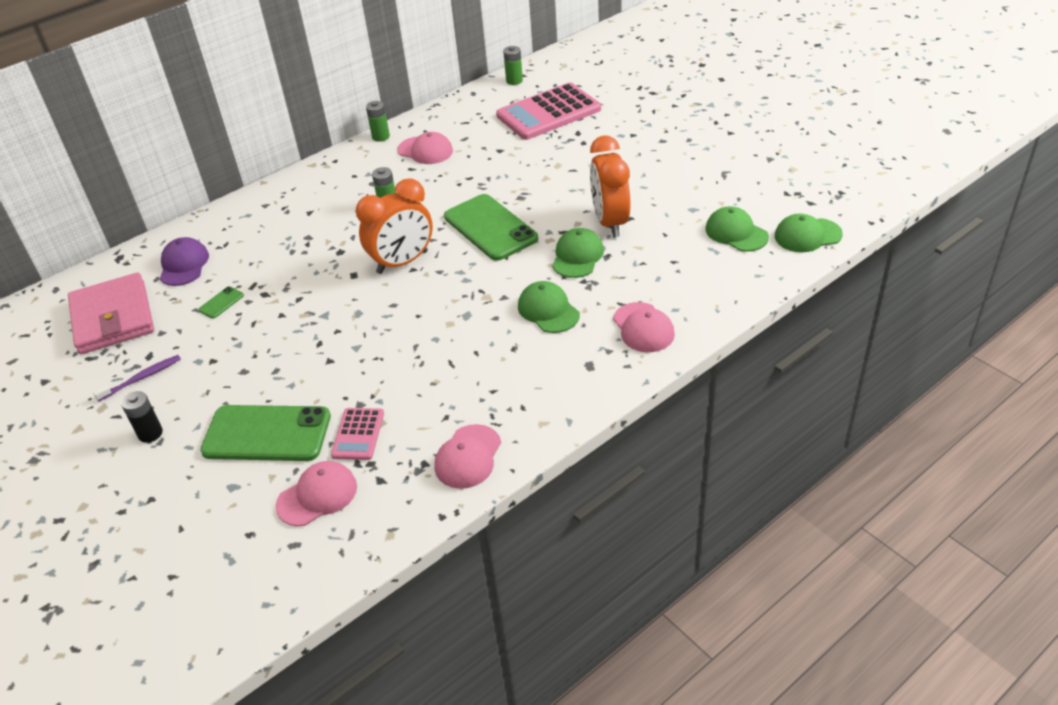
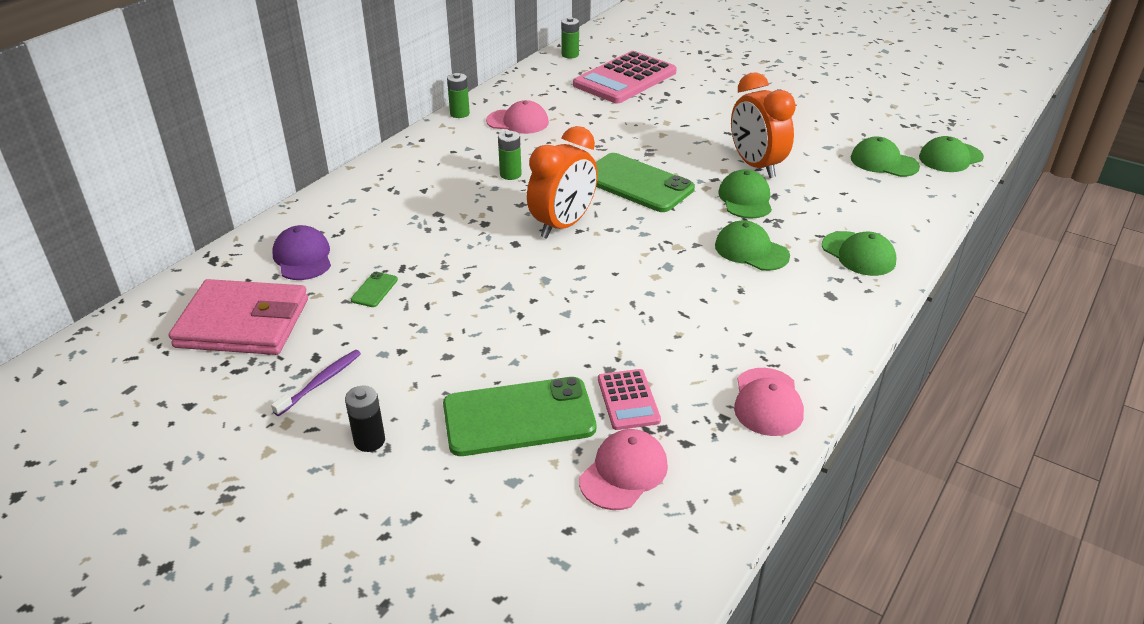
camera: 20 degrees left, 5 degrees down
pink wallet [68,272,154,354] -> pink wallet turned 45 degrees counterclockwise [169,279,308,355]
pink cap [613,302,675,352] -> green cap [822,231,896,276]

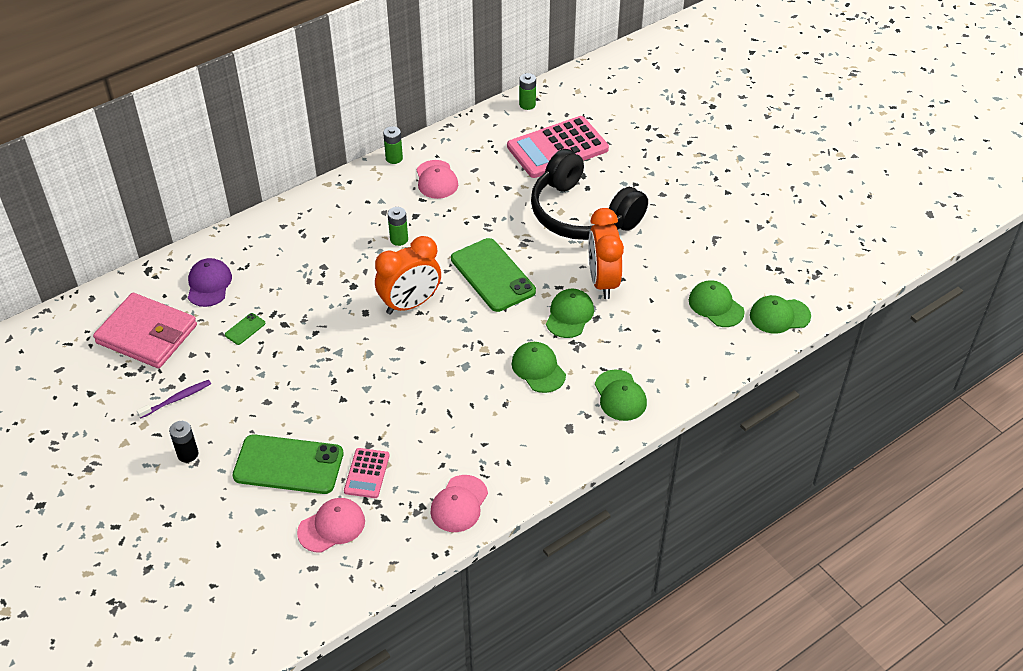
camera: 20 degrees right, 10 degrees up
pink cap [486,100,549,134] -> pink cap turned 45 degrees clockwise [416,160,458,199]
none -> black headphones [531,149,648,240]

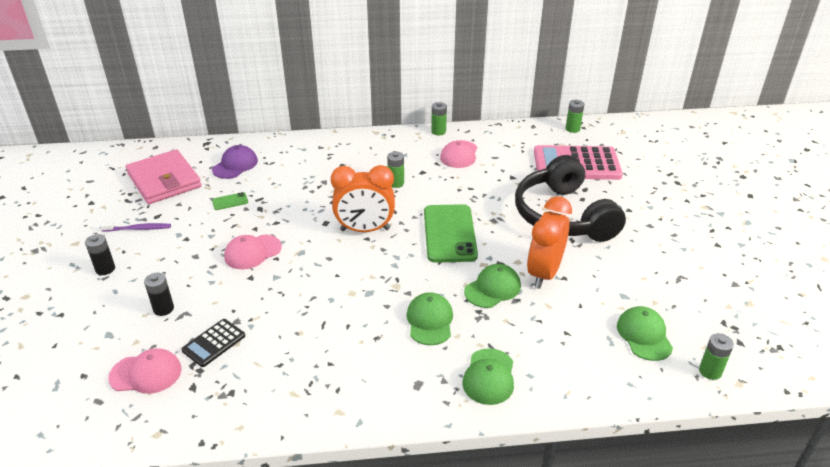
camera: 30 degrees right, 10 degrees down
green phone [232,434,344,494] -> black battery [144,273,174,316]
pink calculator [344,448,390,498] -> black calculator [181,319,245,367]
pink cap [430,475,488,532] -> pink cap moved to [224,235,282,269]
green cap [750,295,811,333] -> green battery [699,333,734,380]

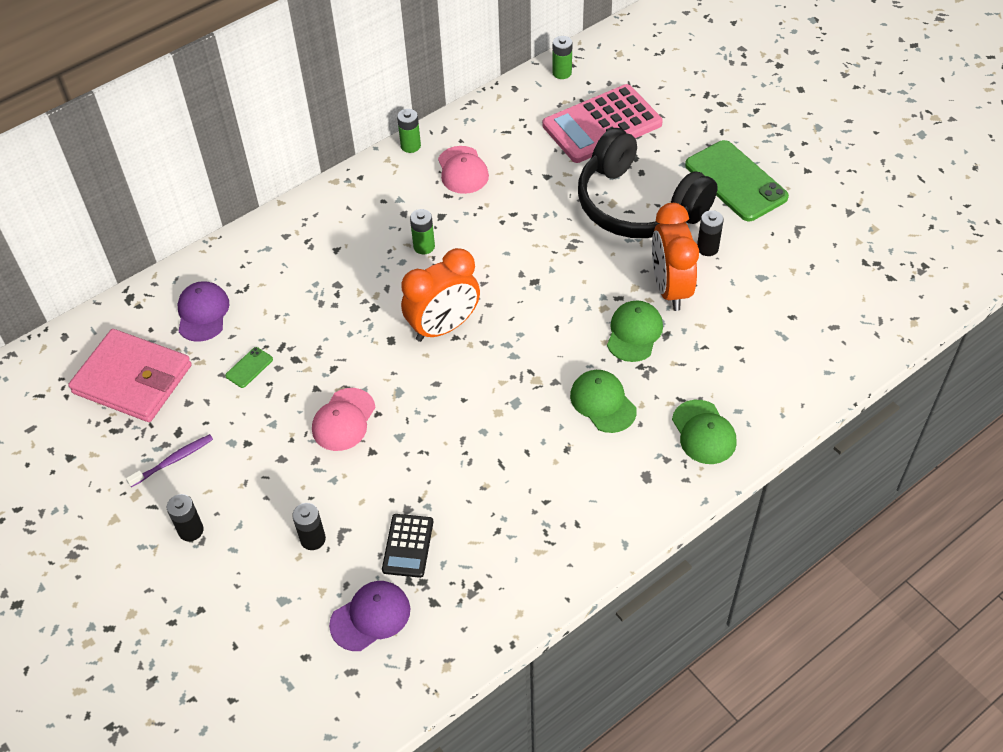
camera: 30 degrees left, 15 degrees up
pink cap [108,348,182,394] -> purple cap [329,581,410,651]
green phone [424,204,478,263] -> green phone moved to [685,140,789,221]
green cap [617,306,673,361] -> none
green battery [699,333,734,380] -> none
none -> black battery [697,210,724,256]

